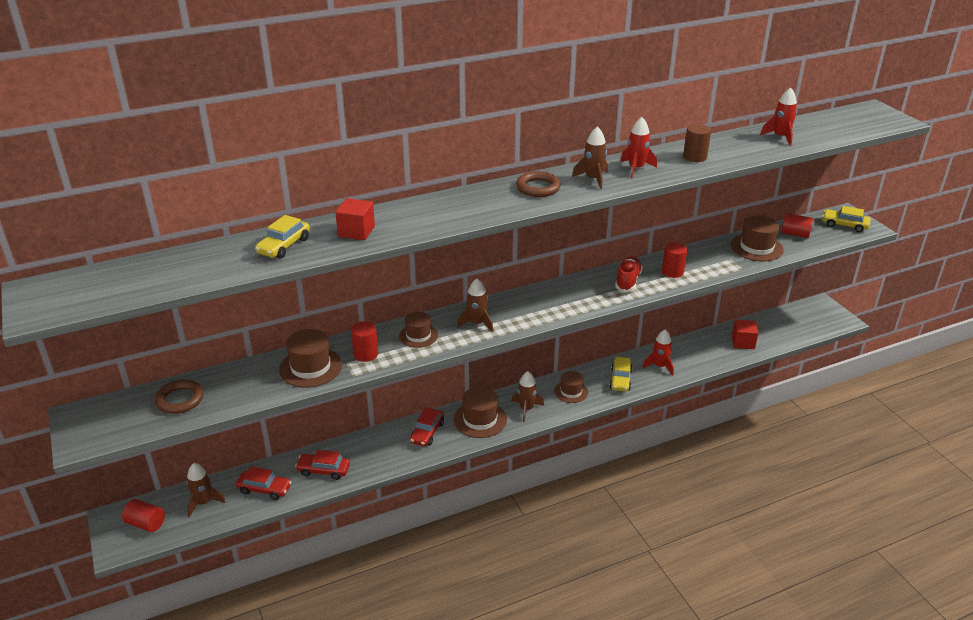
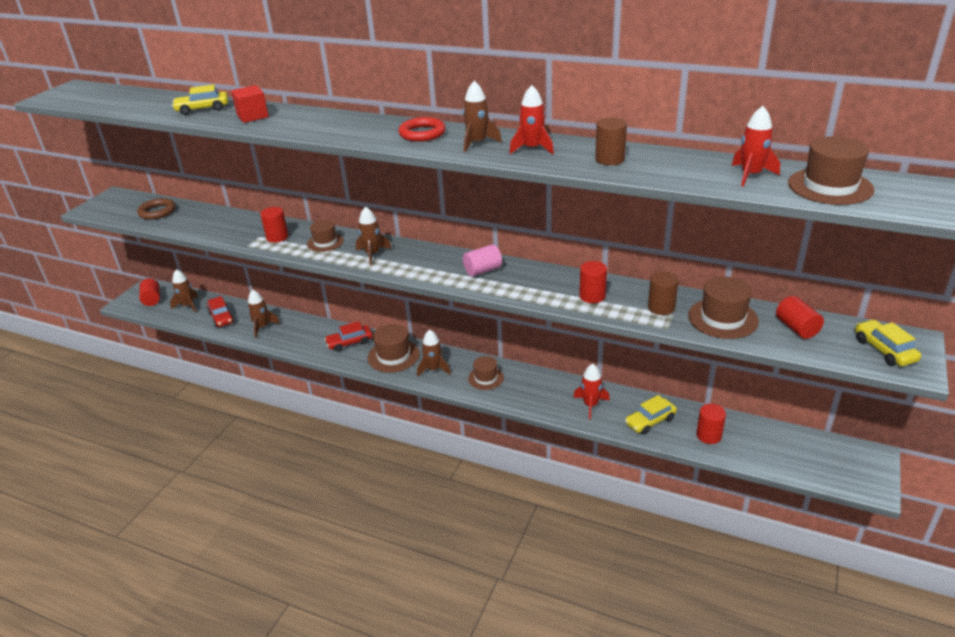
camera: 50 degrees right, 0 degrees up
brown hat [279,329,342,388] -> brown hat moved to [788,136,874,205]
red car [295,450,350,480] -> brown rocket [248,289,280,338]
brown ring [516,171,561,197] -> red ring [398,117,446,142]
yellow car [610,357,632,392] -> yellow car moved to [625,395,677,434]
red shoe [615,256,642,292] -> none
red cube [732,319,758,349] -> red cylinder [696,404,726,444]
none -> pink cylinder [463,244,502,276]
none -> brown cylinder [648,272,679,315]

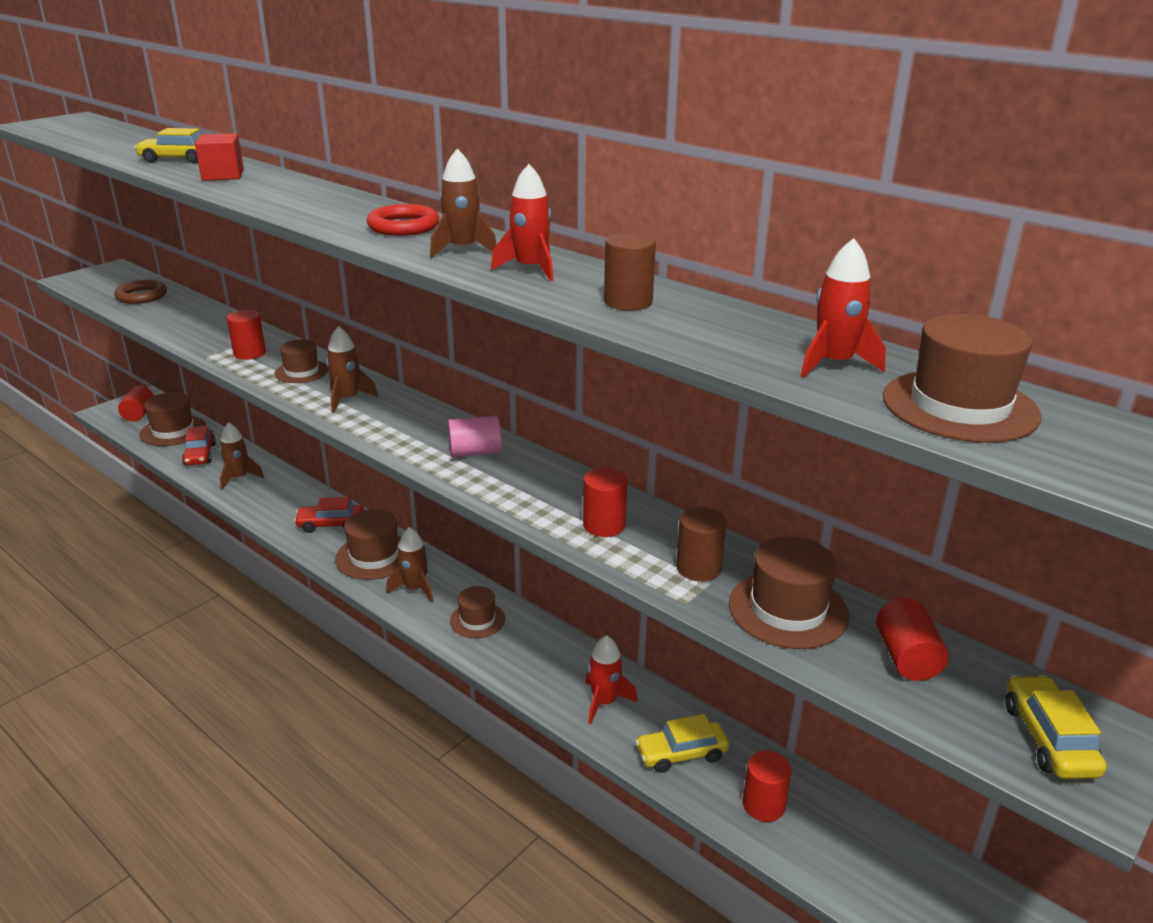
camera: 15 degrees right, 5 degrees down
brown rocket [170,269,198,313] -> brown hat [139,392,206,446]

